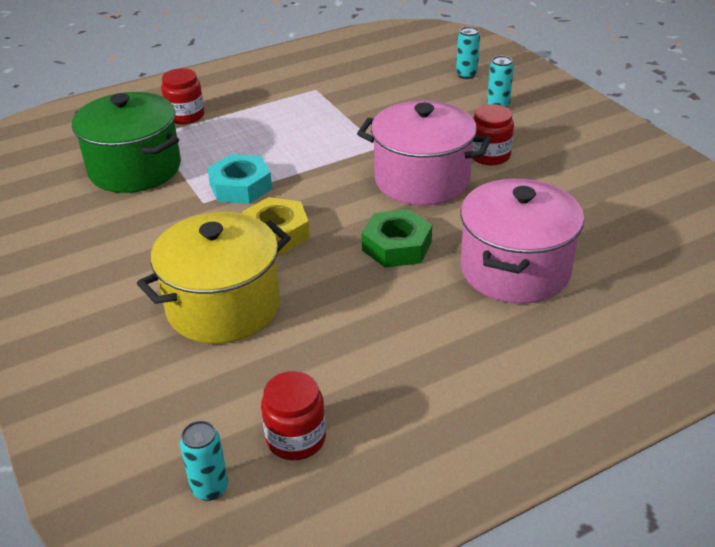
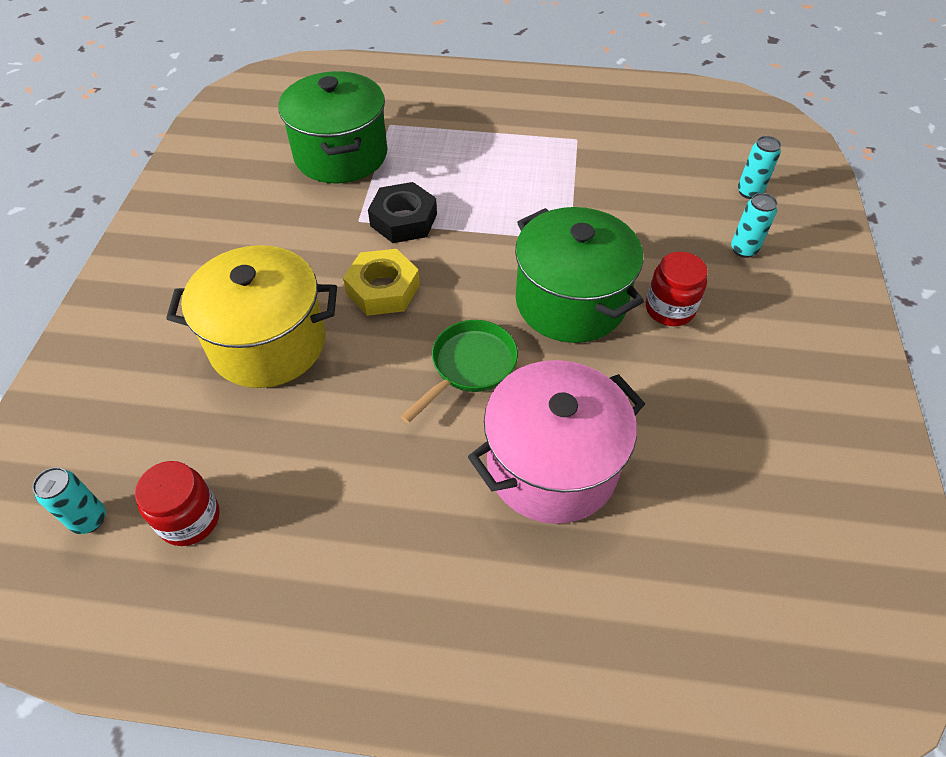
camera: 35 degrees right, 15 degrees up
red jar [161,68,204,124] -> none
turquoise nut [207,154,272,204] -> black nut [368,182,437,243]
pink pot [357,101,491,205] -> green pot [515,207,644,343]
green nut [362,209,432,268] -> green pan [400,320,518,423]

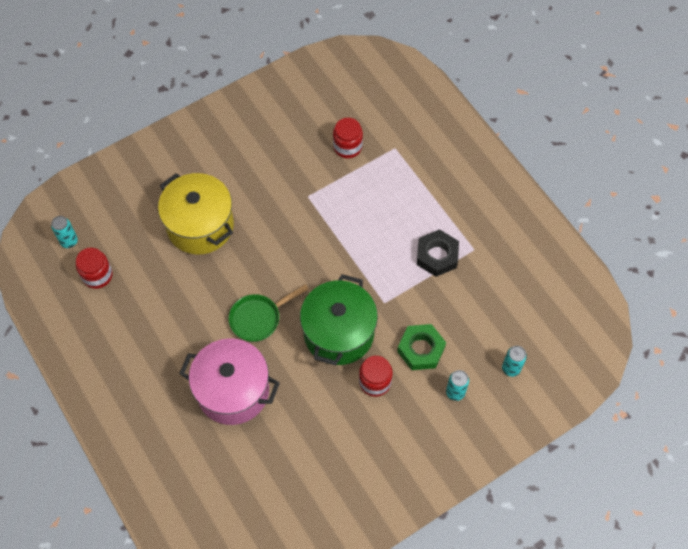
camera: 50 degrees right, 10 degrees up
green pot [279,71,387,183] -> red jar [333,118,363,158]
yellow nut [343,249,420,316] -> none
black nut [368,182,437,243] -> black nut moved to [417,229,459,277]
green pan [400,320,518,423] -> green pan turned 150 degrees clockwise [228,284,308,342]
none -> green nut [397,324,446,370]

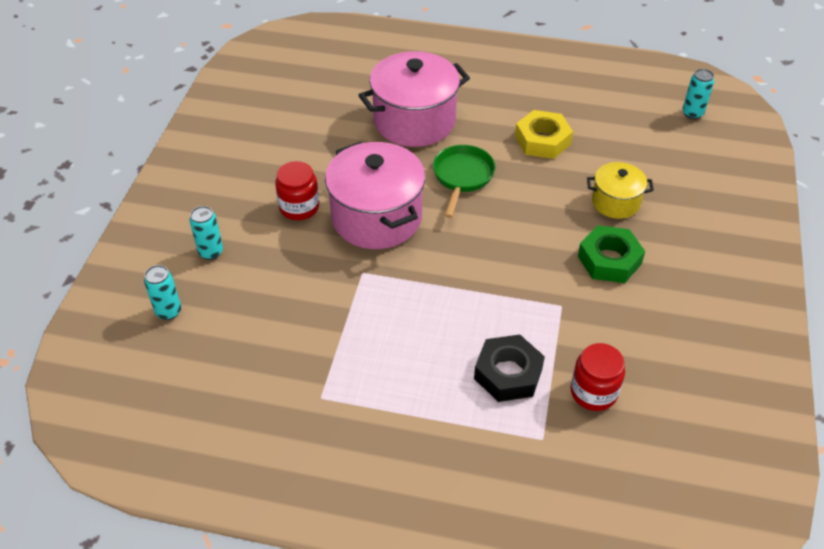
camera: 135 degrees right, 15 degrees down
red jar [76,248,113,289] -> none
yellow pot [158,173,234,255] -> yellow pot [587,162,654,219], size x0.54
green pot [300,274,378,365] -> pink pot [325,142,425,249]
green nut [397,324,446,370] -> green nut moved to [578,225,645,283]
black nut [417,229,459,277] -> black nut moved to [474,334,545,402]
none -> yellow nut [515,110,573,159]

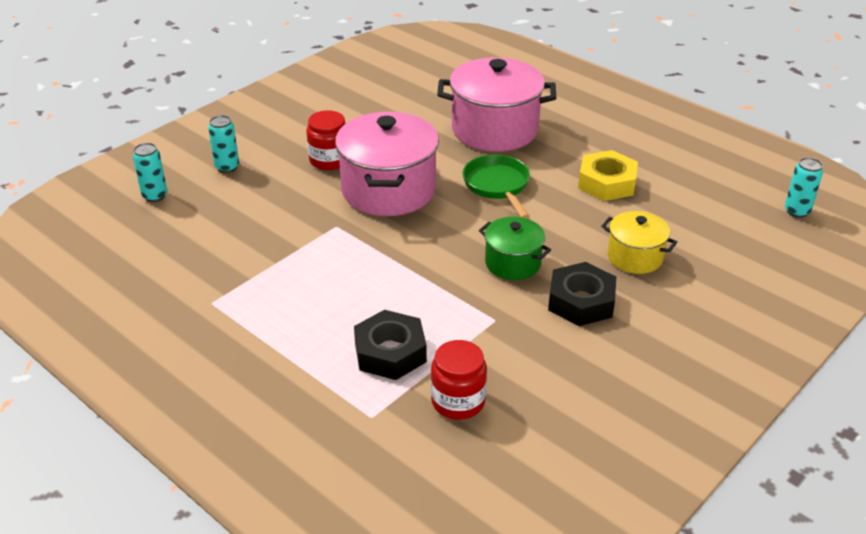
camera: 30 degrees right, 10 degrees down
green pan [433,145,495,218] -> green pan turned 60 degrees counterclockwise [462,155,530,218]
green nut [578,225,645,283] -> black nut [548,262,616,326]
none -> green pot [479,217,551,280]

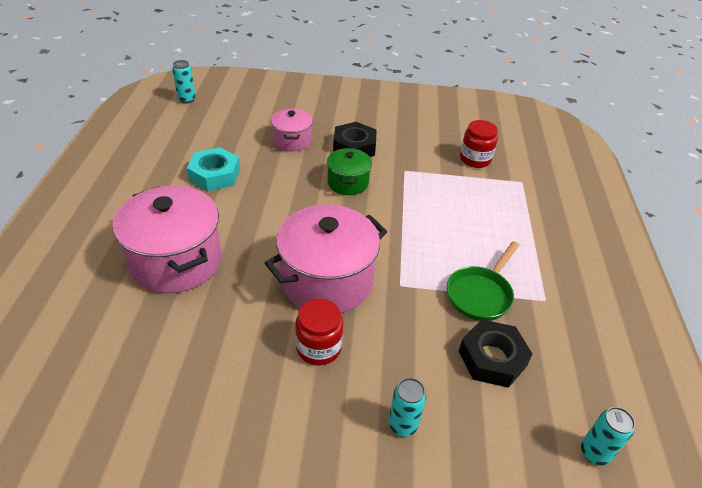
camera: 130 degrees left, 5 degrees up
turquoise can [133,143,167,202] -> turquoise can moved to [581,407,635,466]
black nut [354,310,427,380] -> black nut moved to [459,320,533,388]
green pan [462,155,530,218] -> green pan moved to [447,241,519,321]
yellow nut [578,150,638,201] -> turquoise nut [187,147,240,191]
yellow pot [601,211,677,274] -> pink pot [271,109,313,151]

